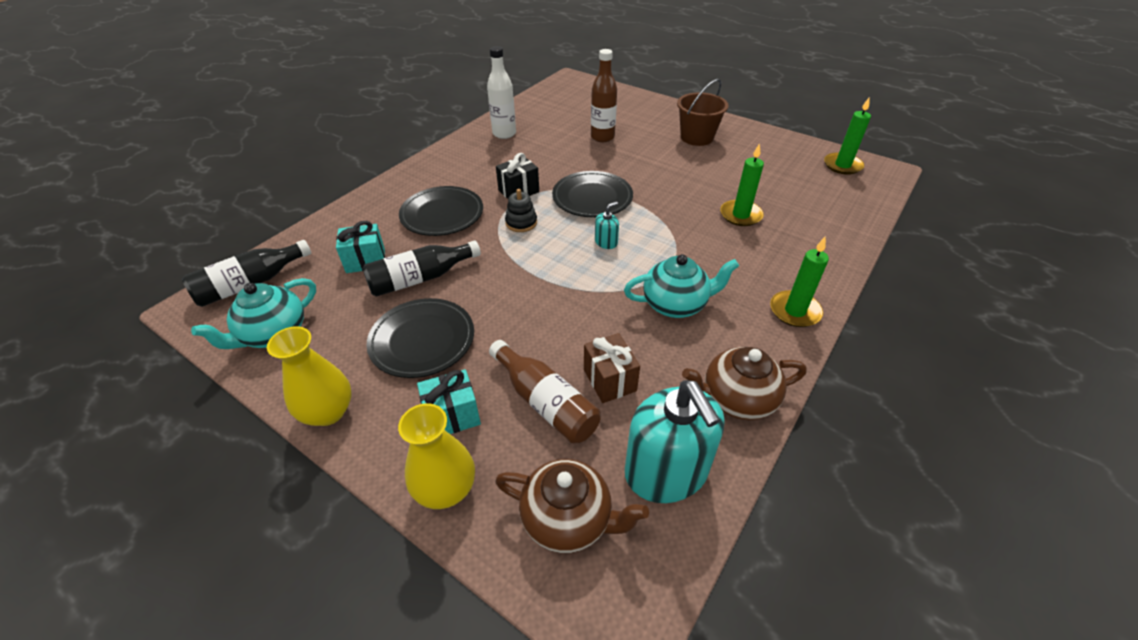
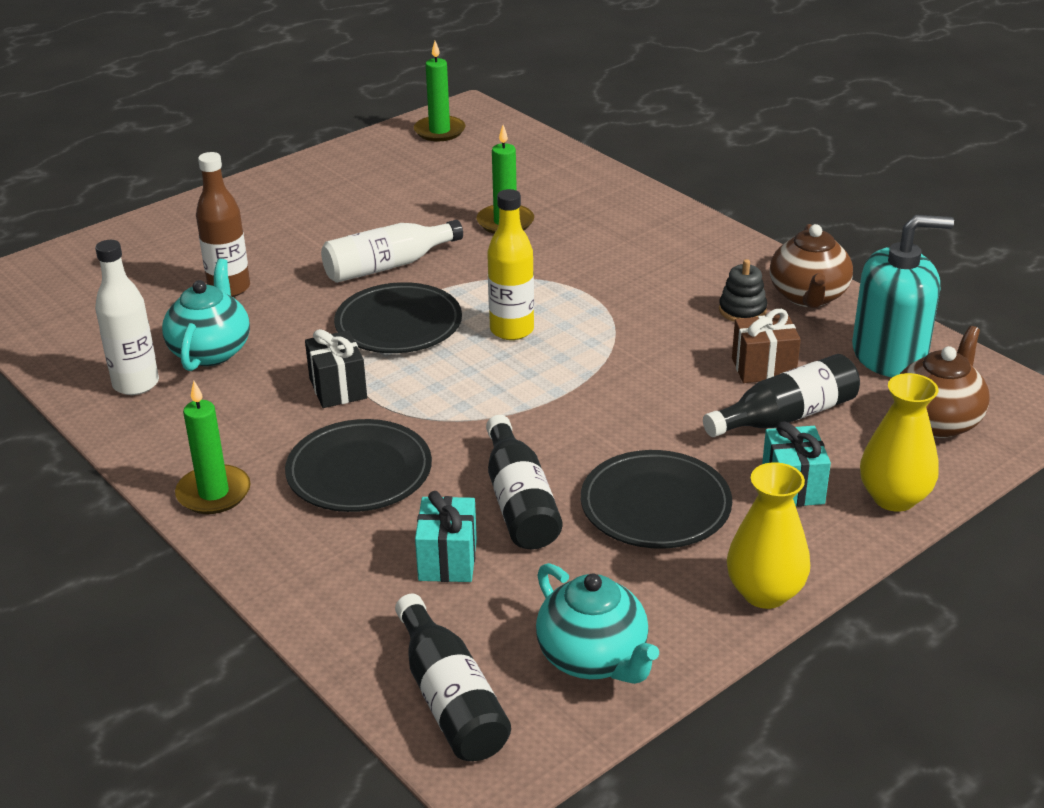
camera: 75 degrees left, 10 degrees down
brown bottle [489,340,600,443] -> black bottle [703,354,860,437]
black stacking toy [505,189,537,232] -> black stacking toy moved to [719,259,767,322]
turquoise soap dispenser [595,201,619,249] -> yellow bottle [487,189,534,340]
turquoise teapot [624,254,739,318] -> turquoise teapot moved to [162,259,250,371]
brown bucket [677,79,729,146] -> none
green candle [770,236,829,327] -> green candle moved to [175,381,251,514]
none -> white bottle [321,220,463,283]

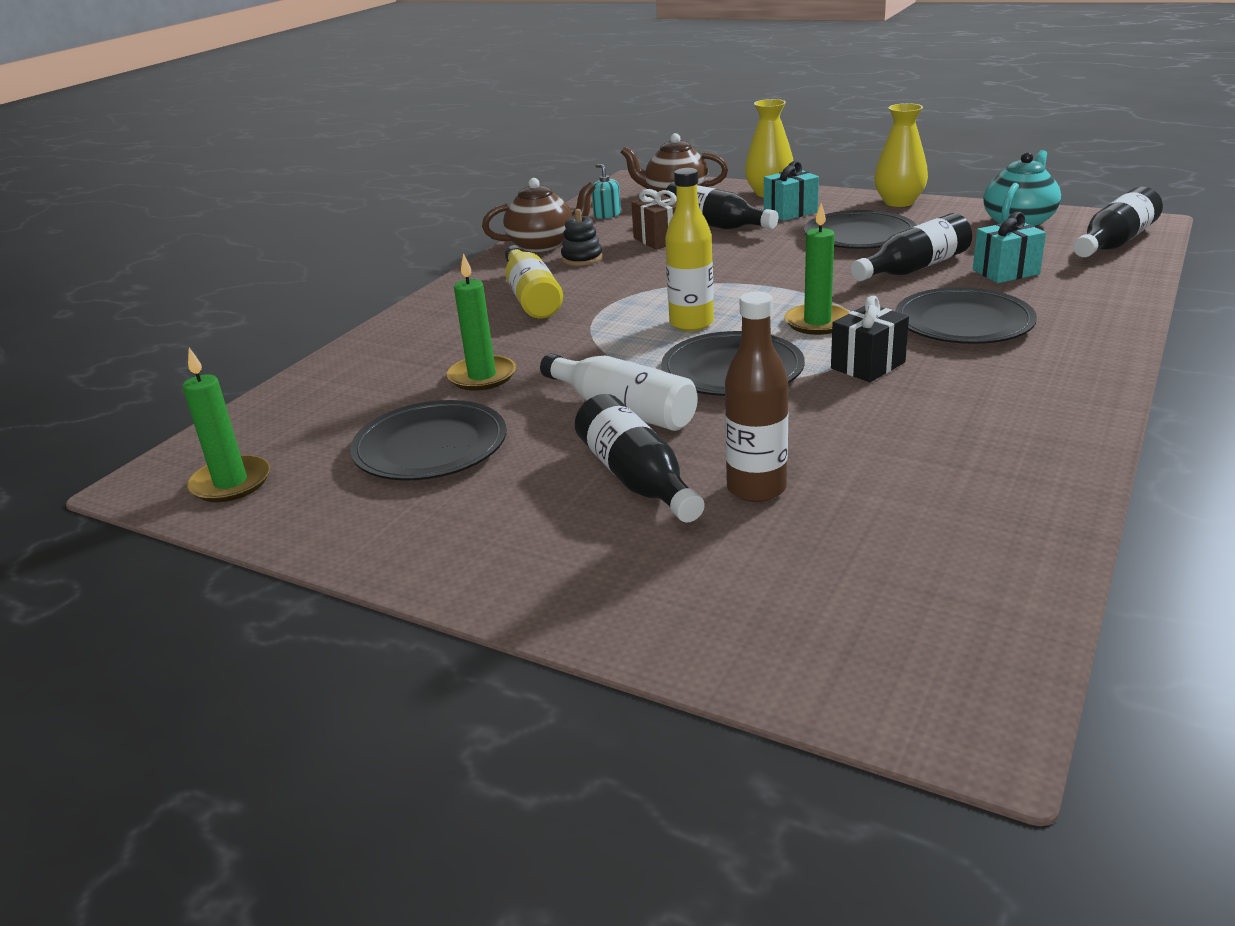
camera: 110 degrees left, 5 degrees down
white bottle [95,240,159,395] -> none
turquoise teapot [162,259,250,371] -> none
green candle [175,381,251,514] -> green candle moved to [784,203,849,335]
turquoise soap dispenser [852,215,954,377] -> turquoise soap dispenser [592,164,621,219], size x0.43
none -> black plate [350,400,506,480]
none -> yellow bottle [505,245,563,319]
none -> black bottle [575,394,705,523]

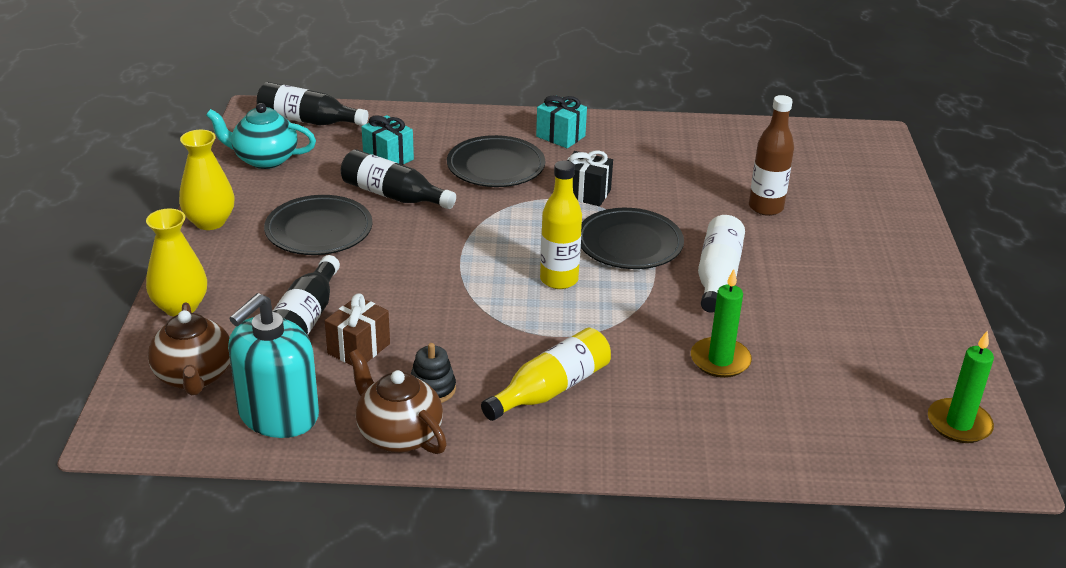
camera: 120 degrees left, 5 degrees up
black plate [350,400,506,480] -> none
black bottle [575,394,705,523] -> none
turquoise soap dispenser [592,164,621,219] -> turquoise soap dispenser [228,293,319,438], size x2.35
turquoise gift [764,161,819,221] -> turquoise gift moved to [536,95,587,148]
green candle [784,203,849,335] -> none

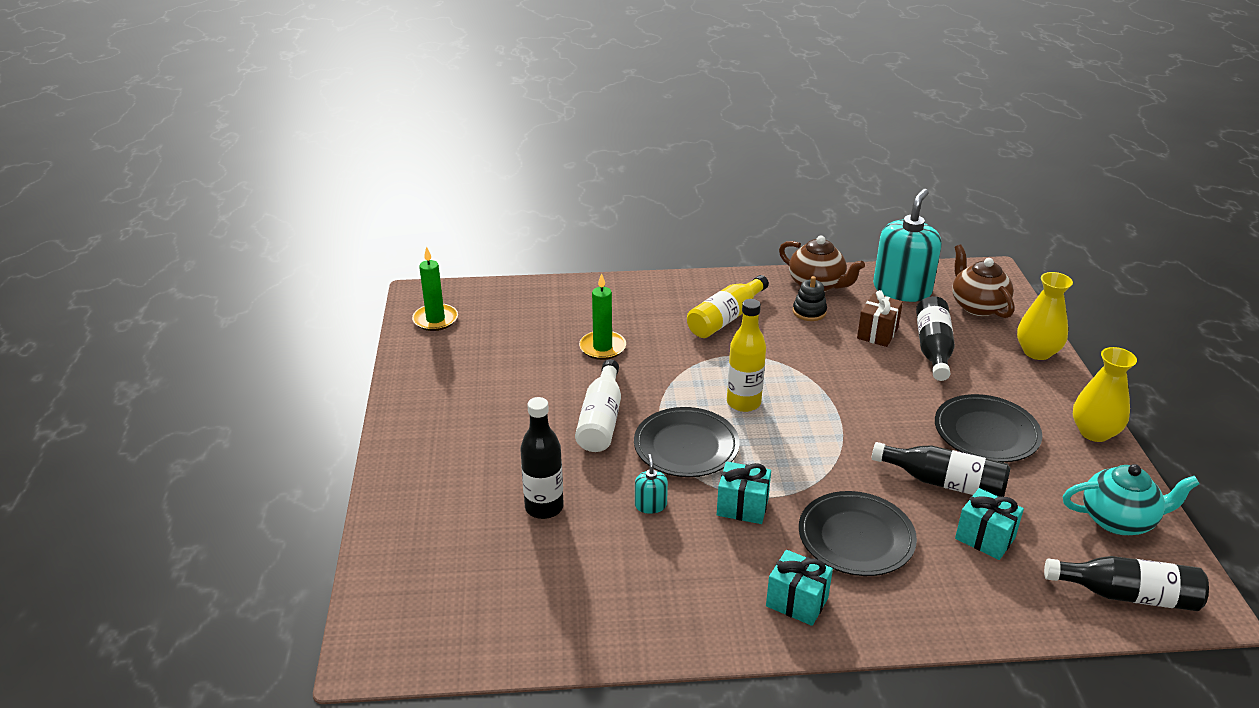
camera: 175 degrees right, 0 degrees up
black gift [567,150,613,206] -> turquoise gift [717,461,771,524]
brown bottle [749,95,794,216] -> black bottle [520,397,564,519]
none -> turquoise soap dispenser [635,454,668,514]

